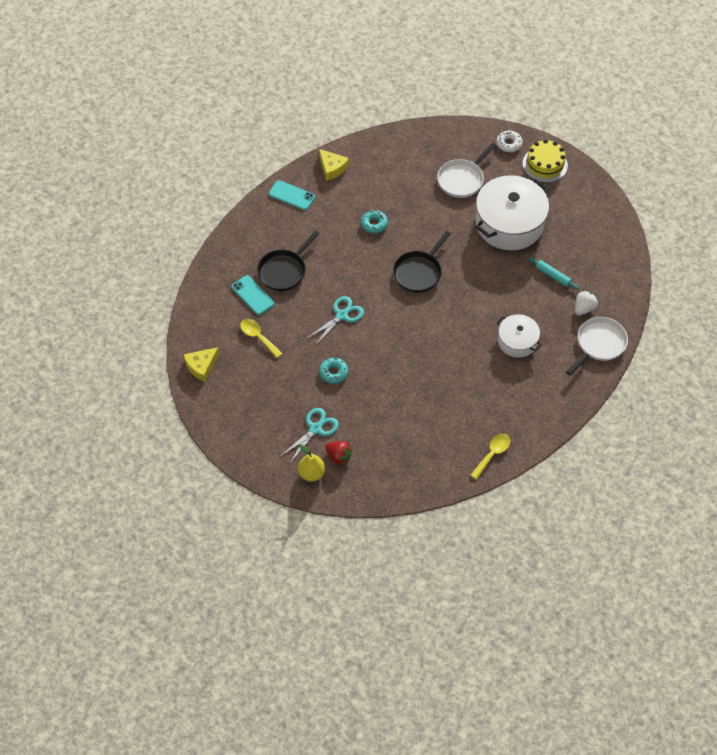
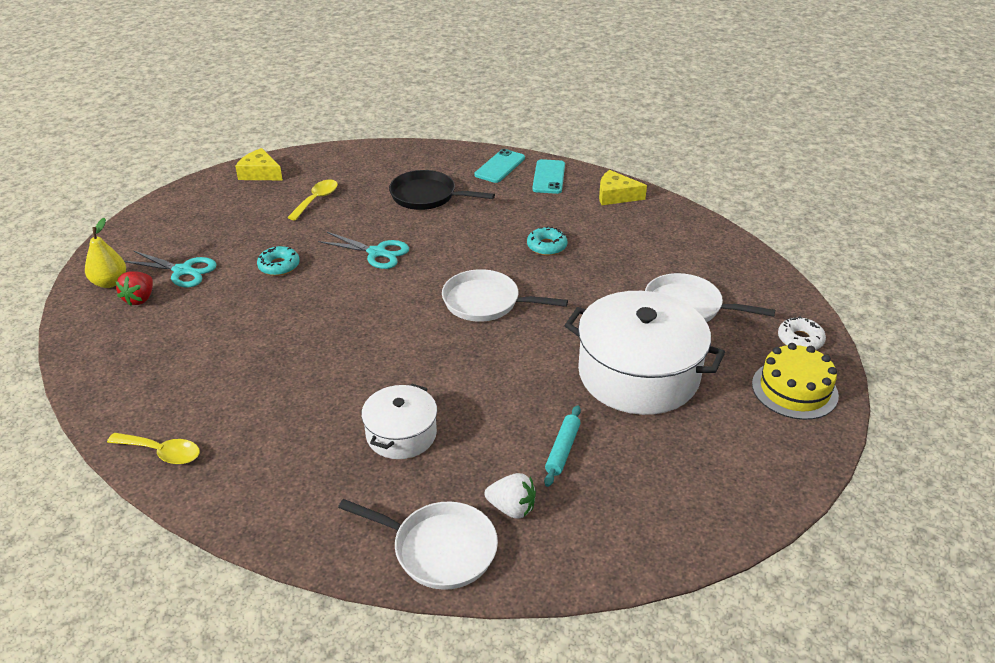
camera: 70 degrees right, 20 degrees down
turquoise phone [231,275,274,315] -> turquoise phone moved to [474,149,525,183]
yellow cheese [319,149,349,181] -> yellow cheese turned 75 degrees clockwise [599,170,647,205]
black pan [393,231,451,293] -> white pan [442,269,568,322]

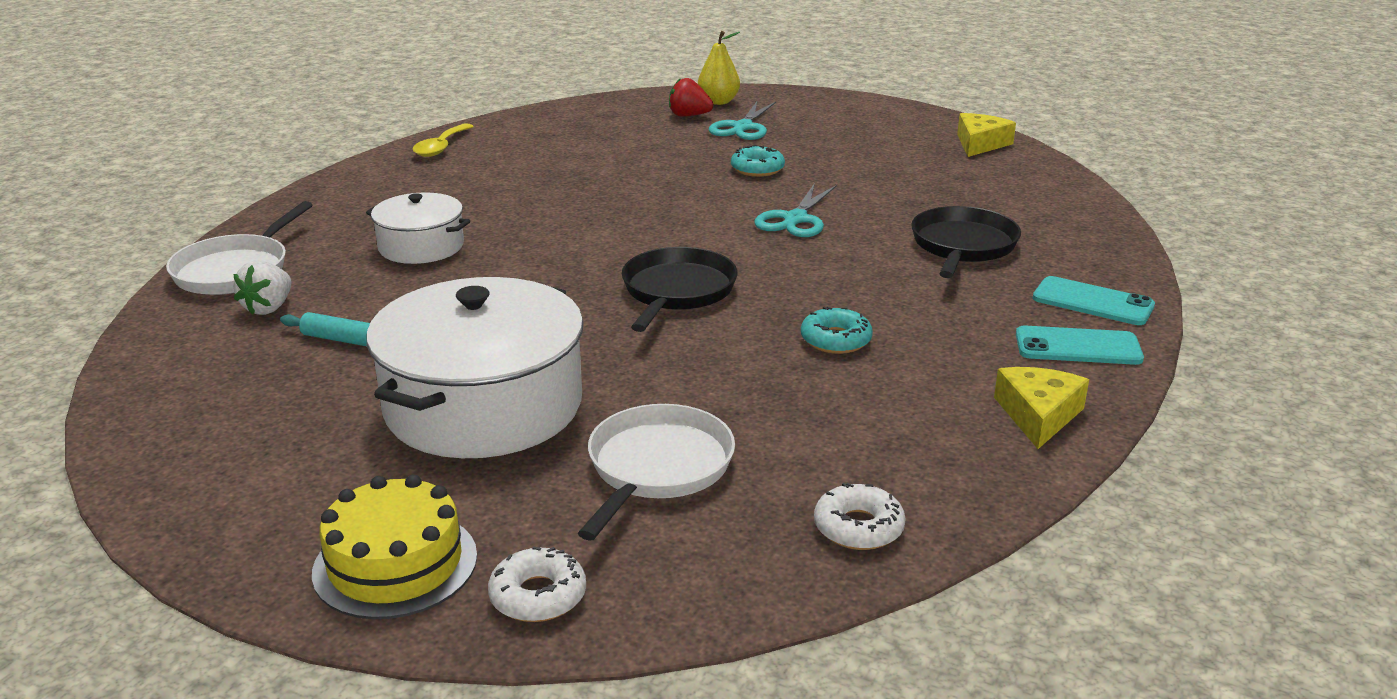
camera: 90 degrees right, 10 degrees down
yellow spoon [287,179,338,221] -> none
white pan [442,269,568,322] -> black pan [622,247,738,332]
none -> white donut [814,483,906,550]

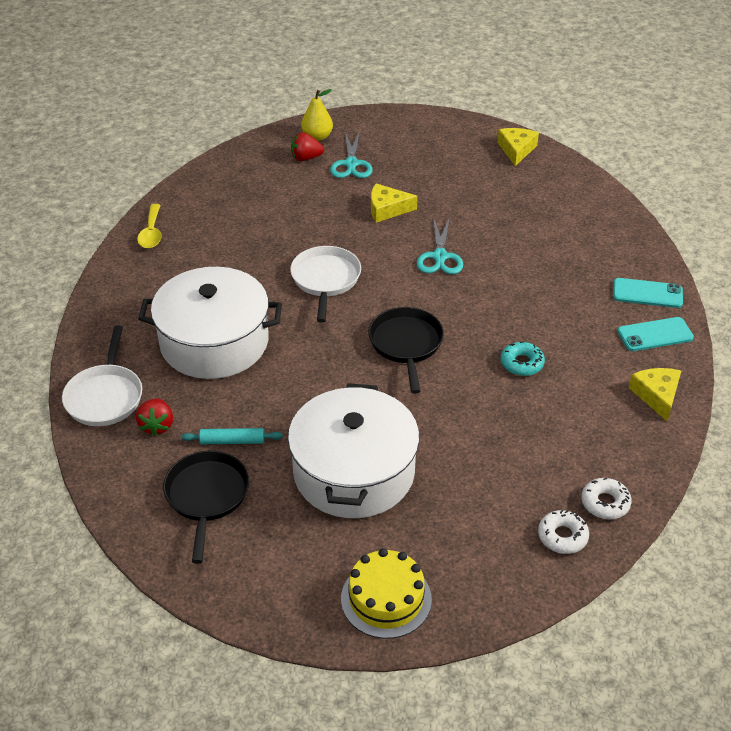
camera: 20 degrees left, 15 degrees up
white strawberry [233,261,292,315] -> red strawberry [136,398,173,436]
white pot [366,192,470,264] -> white pot [138,267,282,379], size x1.84
white donut [488,546,586,622] -> white donut moved to [538,510,589,554]
white pan [578,404,735,541] -> white pan moved to [290,246,361,323]
turquoise donut [731,145,785,177] -> yellow cheese [371,183,418,223]
black pan [911,206,1021,278] -> black pan moved to [163,451,249,564]

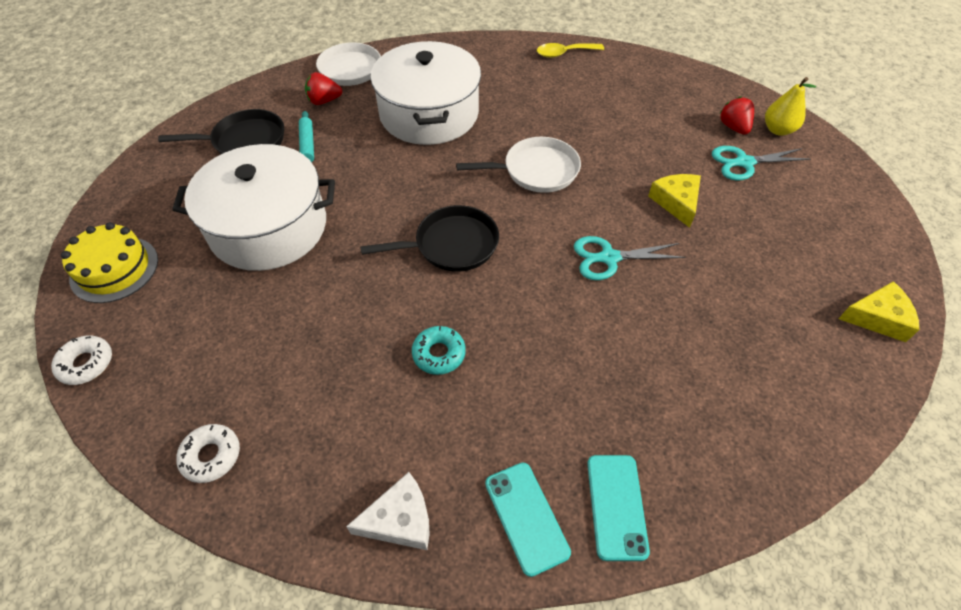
camera: 80 degrees right, 10 degrees up
white donut [538,510,589,554] -> white donut moved to [51,336,112,385]
yellow cheese [629,368,681,422] -> white cheese [346,472,430,550]

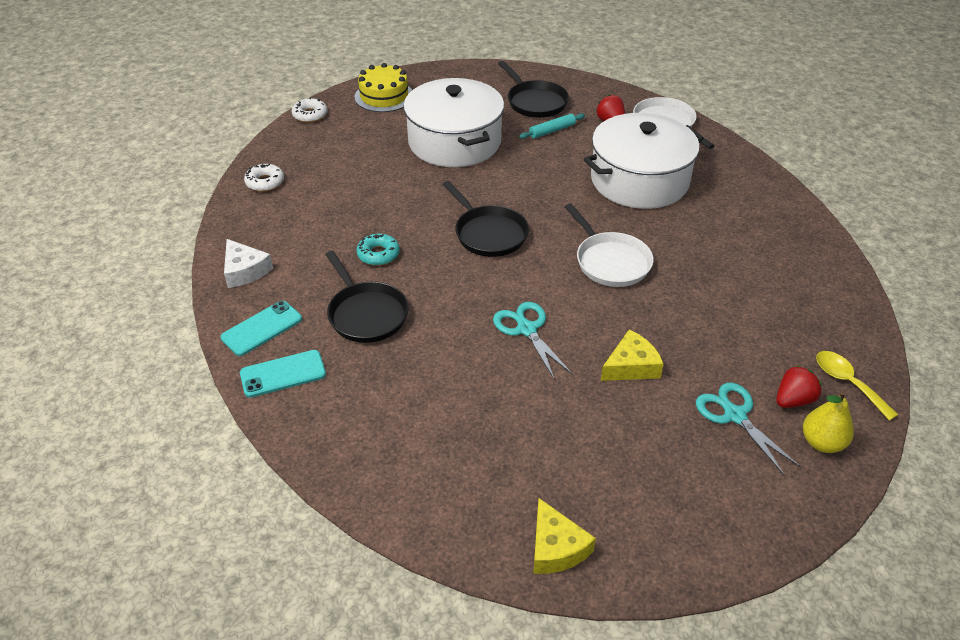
camera: 70 degrees right, 10 degrees down
yellow spoon [537,43,604,58] -> yellow spoon moved to [816,351,898,421]
none -> black pan [325,251,409,343]

